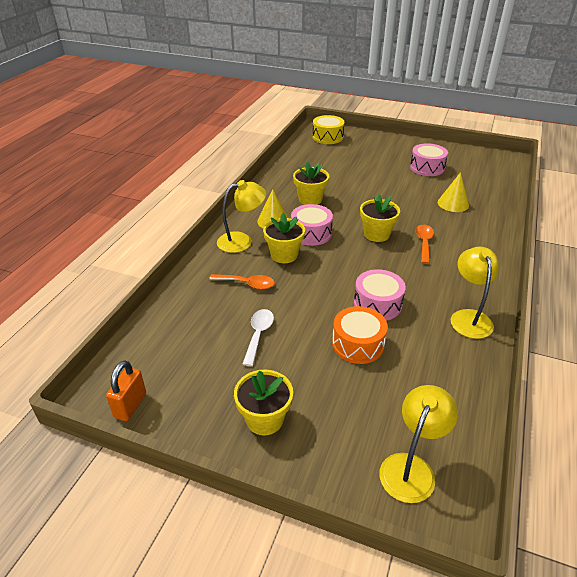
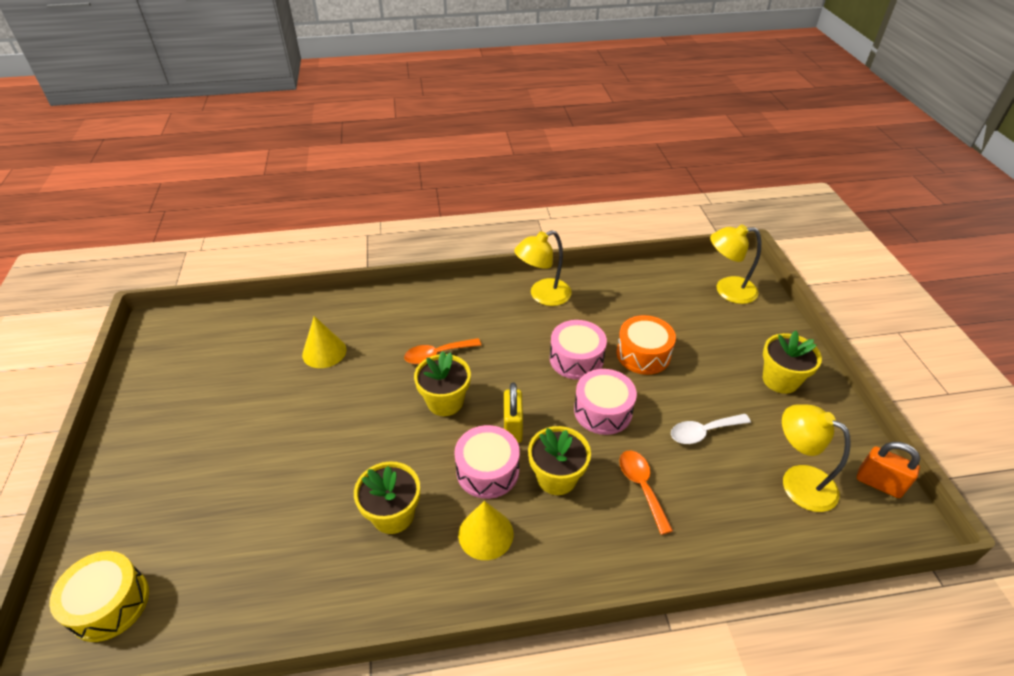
camera: 120 degrees left, 5 degrees up
orange padlock [106,360,146,421] -> orange padlock turned 45 degrees clockwise [857,442,920,498]
yellow lamp [217,180,266,253] -> yellow lamp moved to [782,404,850,512]
pink drum [410,143,448,176] -> pink drum moved to [574,369,637,435]
none -> yellow padlock [504,383,523,443]

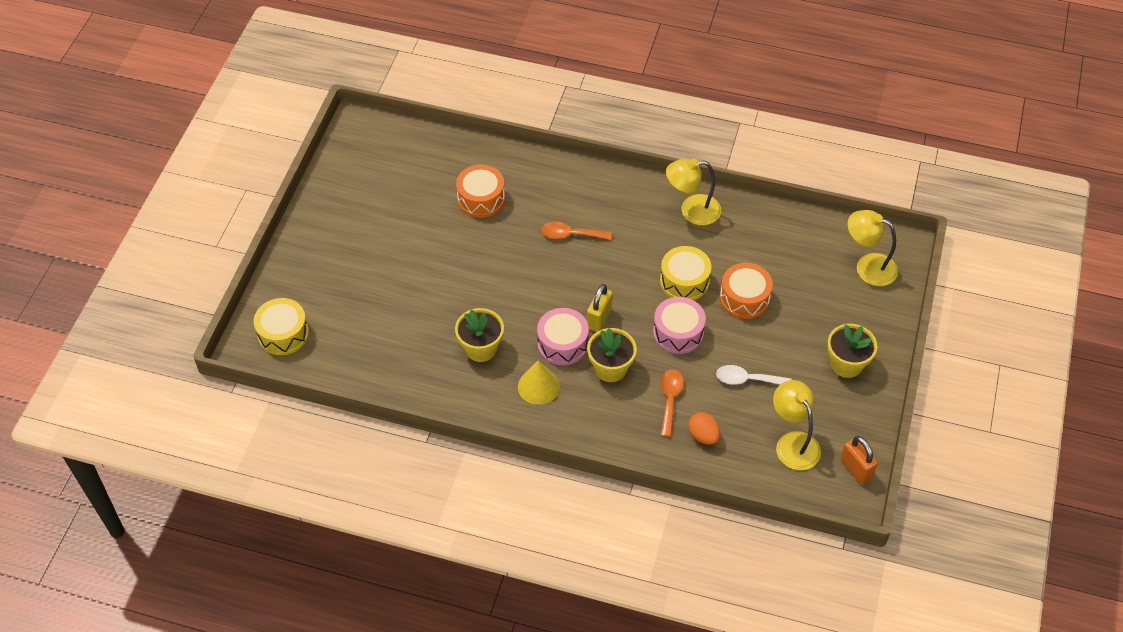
camera: 25 degrees right, 10 degrees up
yellow cone [302,316,347,368] -> orange drum [456,164,505,218]
yellow flower pot [414,351,471,416] -> none
pink drum [550,320,607,380] -> yellow drum [660,246,711,300]
none -> orange egg [688,412,720,444]

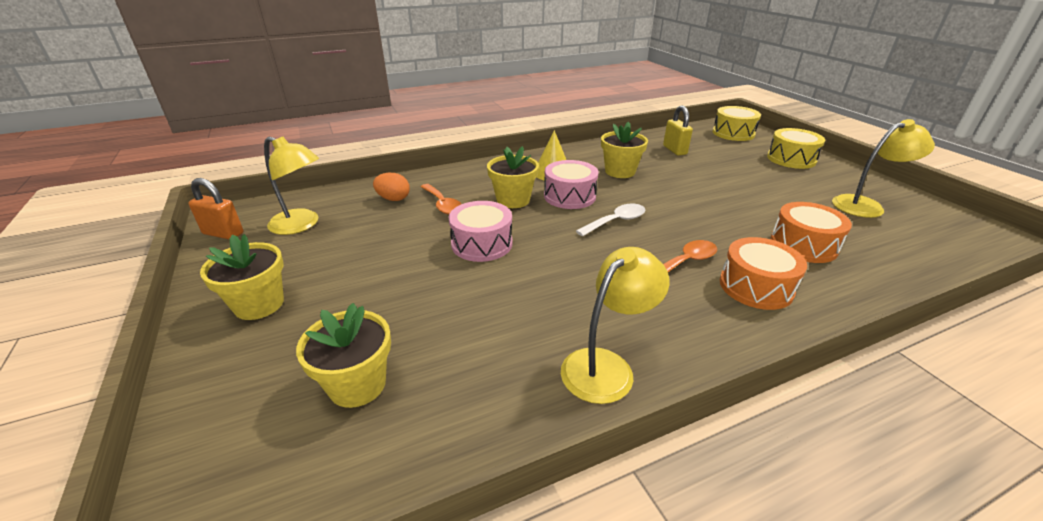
camera: 140 degrees right, 20 degrees down
yellow padlock [587,284,613,332] -> yellow padlock moved to [663,105,693,156]
yellow drum [660,246,711,300] -> yellow drum moved to [767,128,825,169]
white spoon [716,365,792,385] -> white spoon moved to [576,204,645,237]
orange drum [720,263,773,319] -> orange drum moved to [720,237,807,310]
yellow lamp [848,210,898,286] -> yellow lamp moved to [832,119,935,218]
none -> yellow flower pot [296,303,391,408]

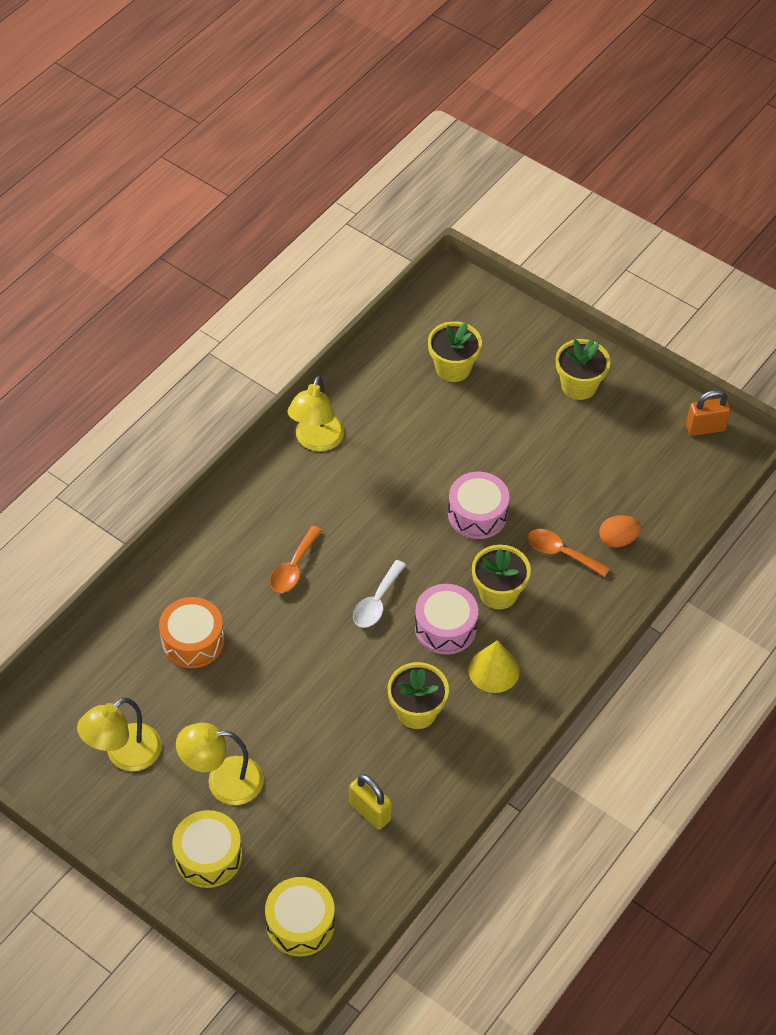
camera: 150 degrees right, 20 degrees up
yellow lamp [264,137,319,235] -> yellow lamp moved to [176,723,264,805]
orange drum [720,237,807,310] -> none

